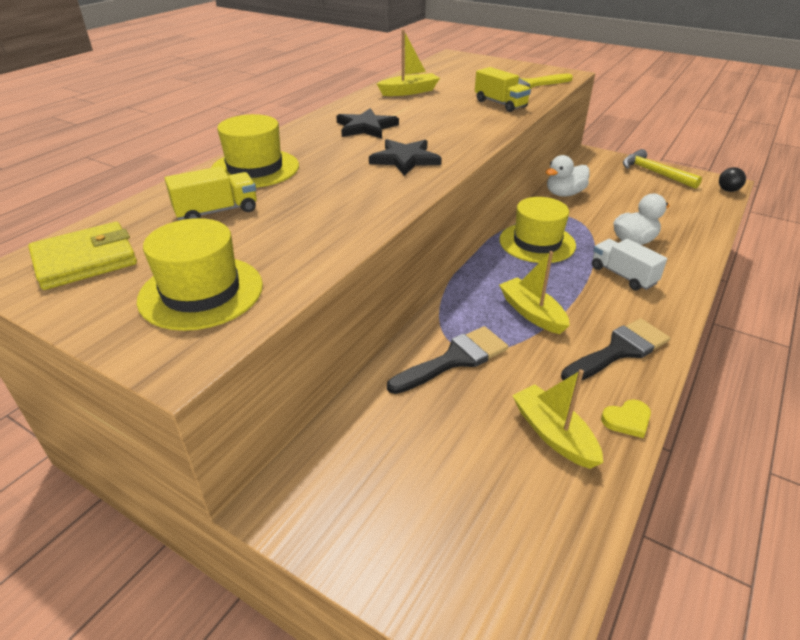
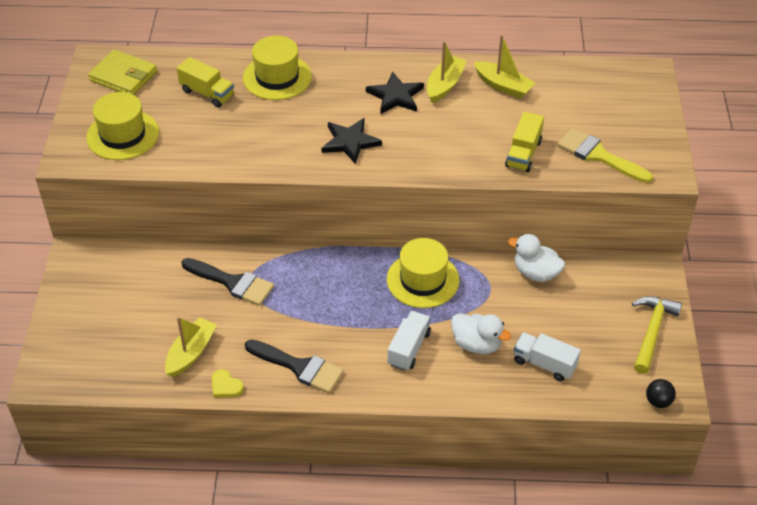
camera: 60 degrees right, 10 degrees up
yellow boat [499,251,570,334] -> yellow boat moved to [427,41,467,103]
none -> white truck [514,332,581,381]

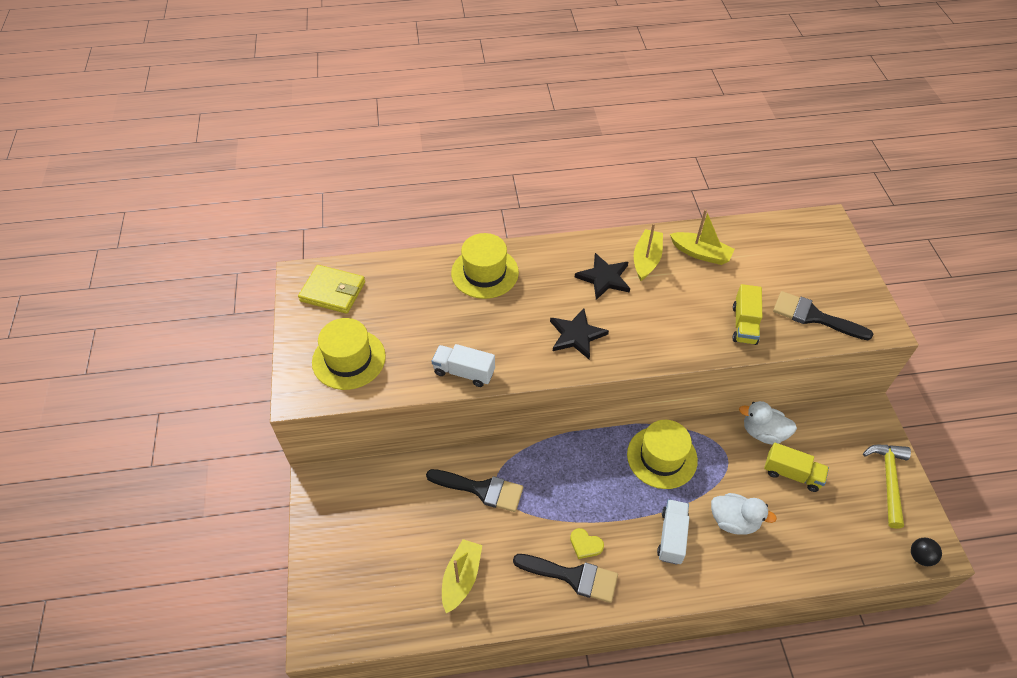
camera: 10 degrees left, 5 degrees up
yellow truck [177,57,234,108] -> yellow truck moved to [764,442,829,492]
yellow heart [212,369,244,398] -> yellow heart moved to [570,528,604,559]
white truck [514,332,581,381] -> white truck moved to [432,344,495,387]
yellow brush [558,128,653,183] -> black brush [773,291,873,340]

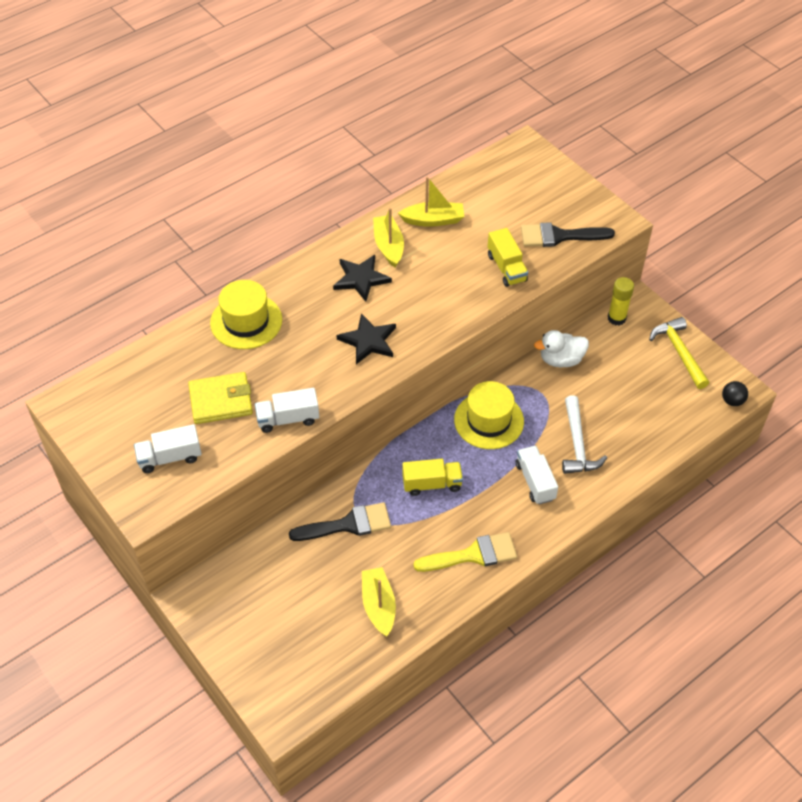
camera: 30 degrees left, 0 degrees up
yellow wallet [298,265,365,314] -> yellow wallet moved to [188,372,253,424]
yellow hat [312,318,386,390] -> white truck [134,424,202,473]
black brush [513,554,618,603] -> yellow brush [413,532,517,572]
yellow heart [570,528,604,559] -> none
white duck [711,493,777,535] -> white hammer [562,395,607,474]
yellow truck [764,442,829,492] -> yellow truck moved to [402,459,463,496]
none -> yellow glue stick [608,277,634,326]

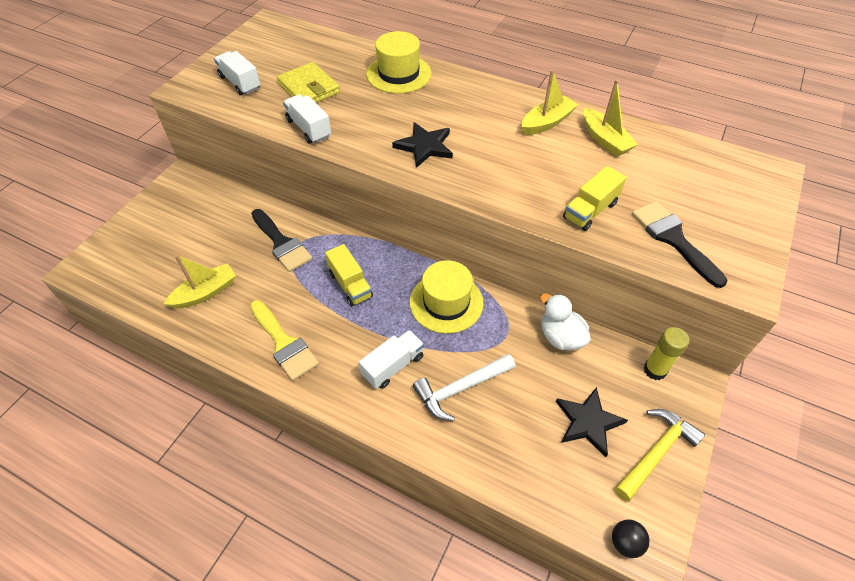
camera: 65 degrees right, 0 degrees up
black star [333,255,392,302] -> black star moved to [556,387,628,457]

